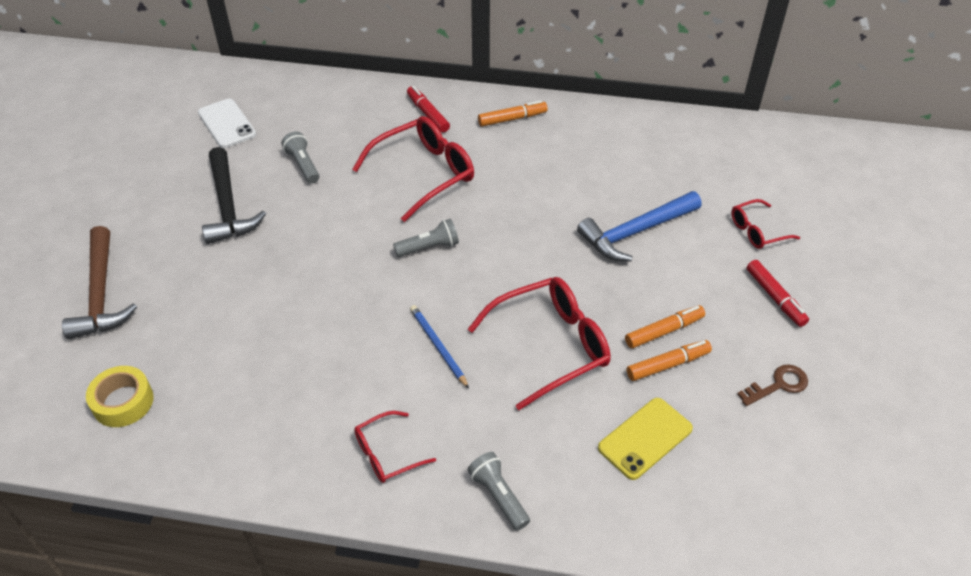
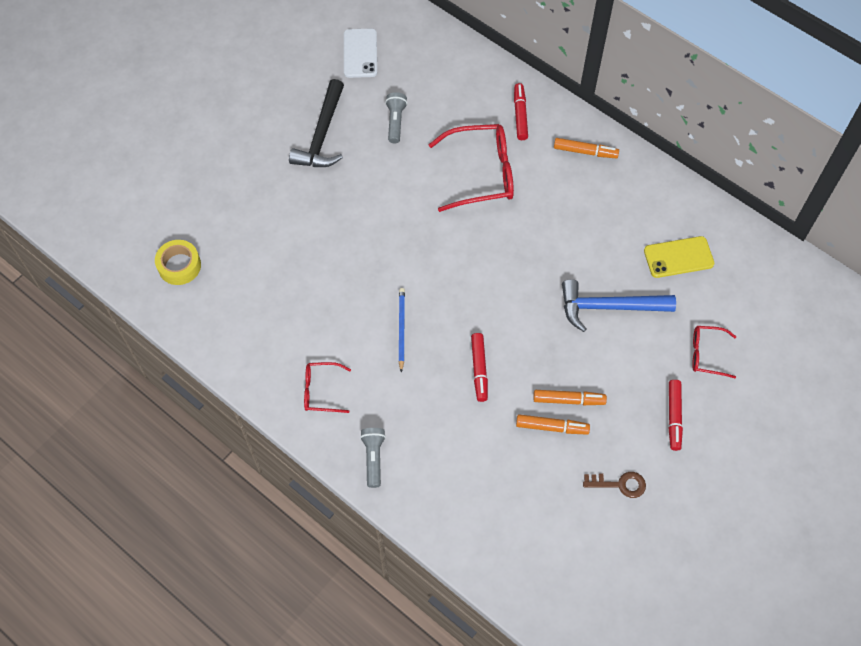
camera: 30 degrees right, 15 degrees up
brown hammer [62,226,137,339] -> none
grey flashlight [393,219,459,257] -> none
red glasses [468,277,611,410] -> red marker [471,333,488,402]
yellow phone [598,398,693,480] -> yellow phone moved to [644,236,715,278]

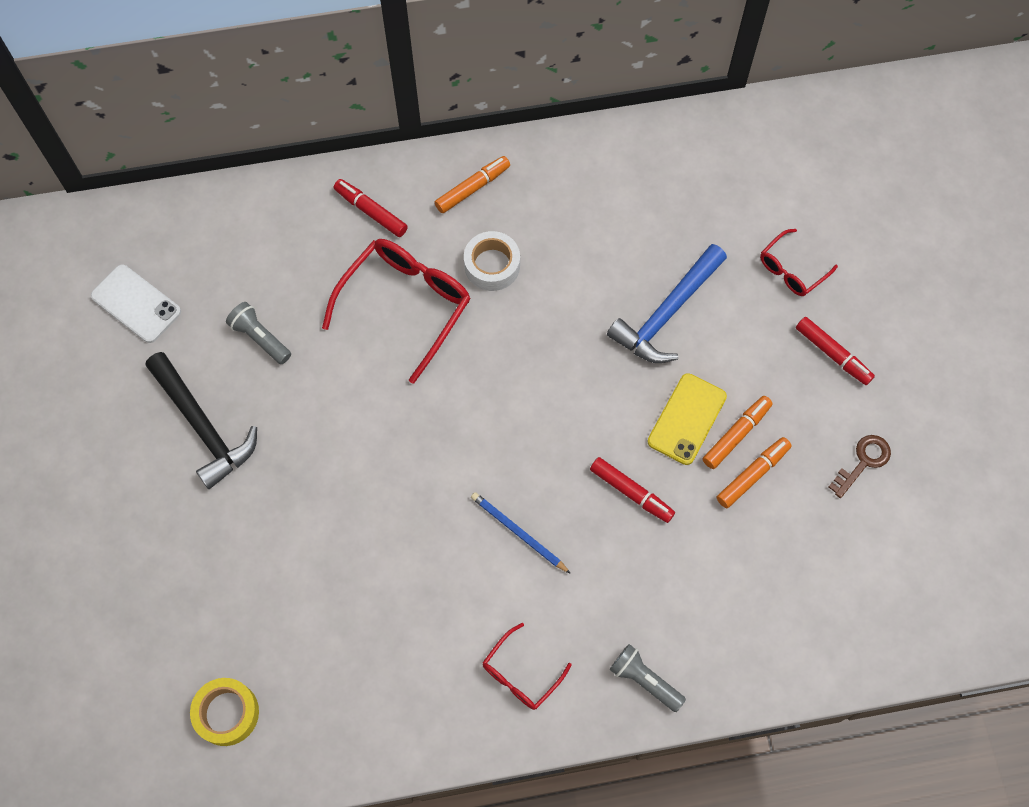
camera: 50 degrees left, 5 degrees up
yellow phone [644,236,715,278] -> yellow phone moved to [647,373,727,465]
none -> white tape [464,231,520,291]

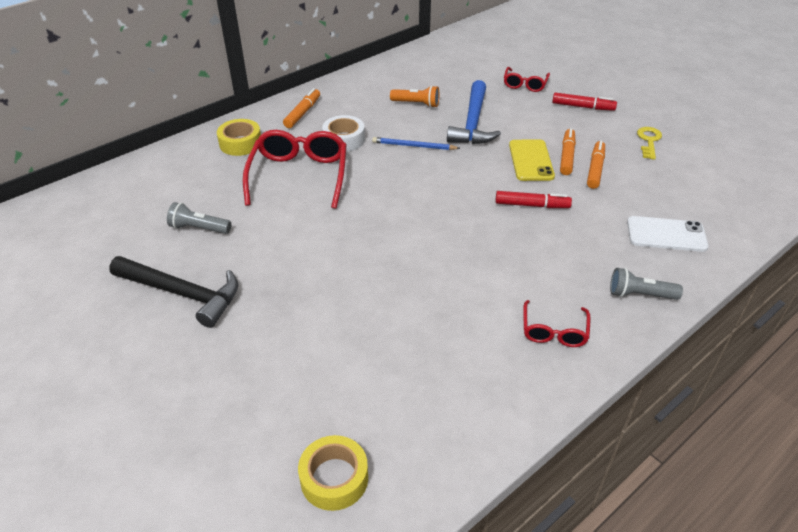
camera: 30 degrees left, 25 degrees down
white phone [91,264,181,343] -> white phone moved to [627,216,709,252]
red marker [334,179,408,237] -> yellow tape [217,119,261,156]
blue pencil [471,492,571,574] -> blue pencil moved to [372,137,460,150]
brown key [829,435,891,498] -> yellow key [637,127,662,160]
none -> orange flashlight [390,86,439,108]

